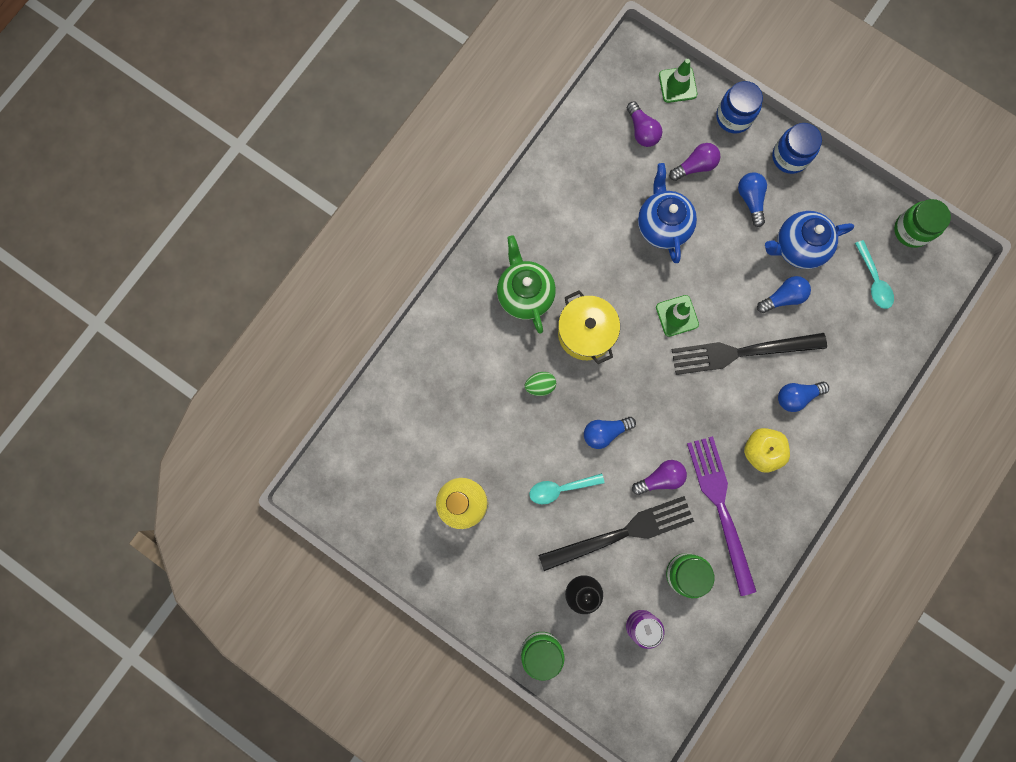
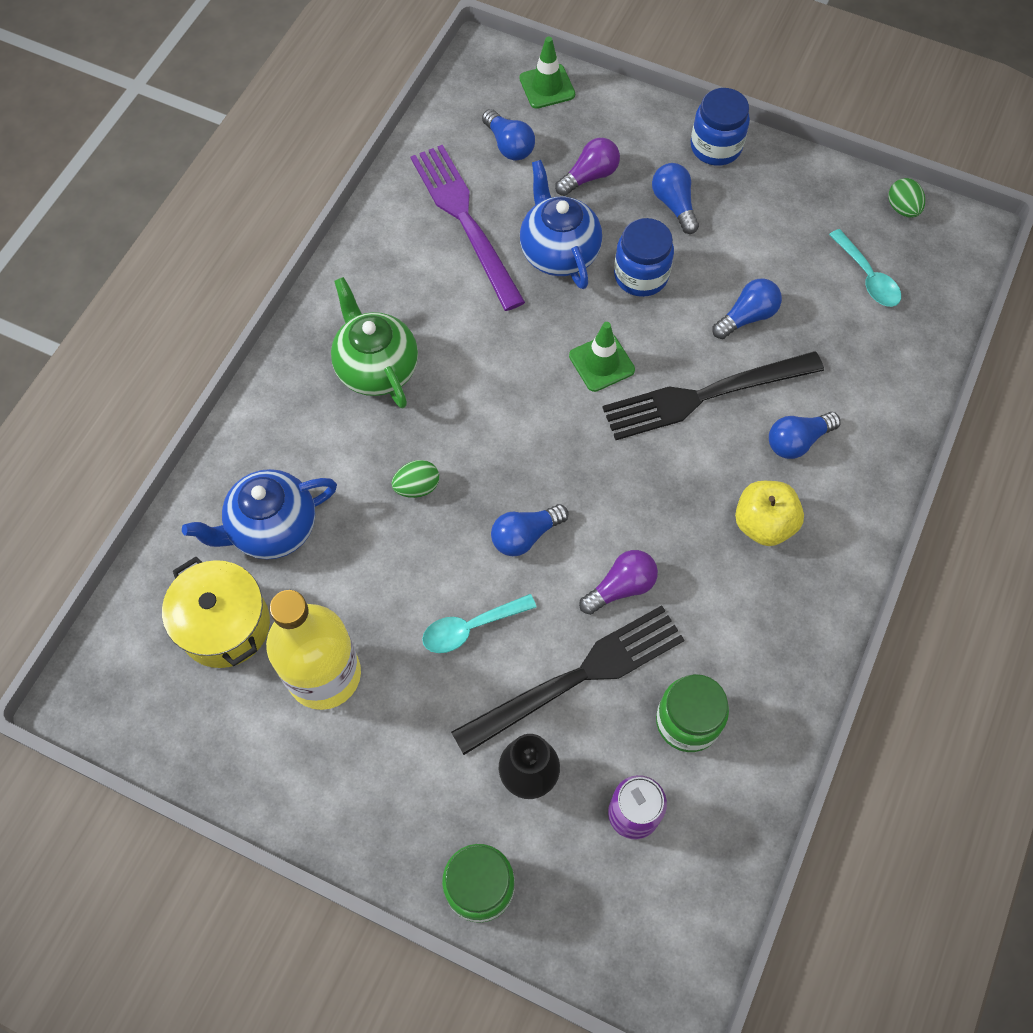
camera: 10 degrees left, 15 degrees down
yellow pot [558,290,620,364] -> yellow pot moved to [162,557,270,668]
purple light bulb [627,101,662,147] -> blue light bulb [482,109,535,161]
purple fork [687,436,757,596] -> purple fork moved to [411,145,525,311]
blue jar [716,81,763,133] -> blue jar moved to [614,218,674,297]
blue teapot [765,211,854,269] -> blue teapot moved to [182,469,337,559]
green jar [894,199,951,248] -> green egg [889,178,925,217]

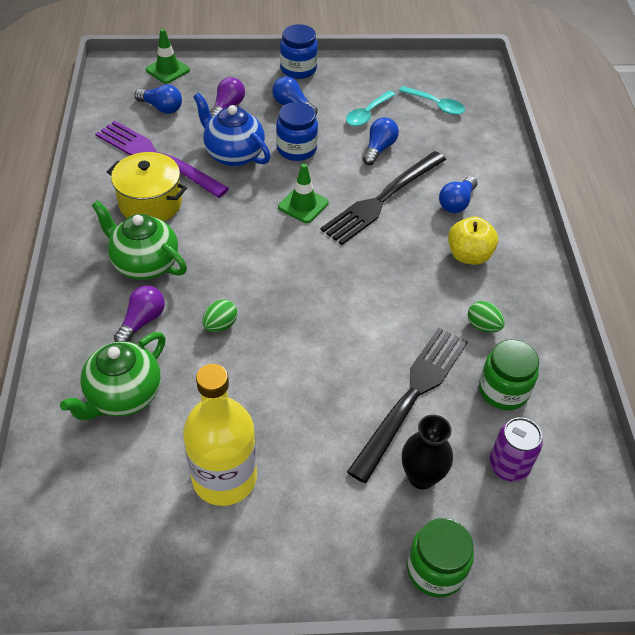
camera: 30 degrees left, 15 degrees down
yellow pot [162,557,270,668] -> yellow pot moved to [107,152,187,221]
blue teapot [182,469,337,559] -> green teapot [60,332,166,421]
turquoise spoon [422,594,537,653] -> turquoise spoon moved to [346,91,396,126]
blue light bulb [491,504,569,556] -> none
purple light bulb [579,550,658,615] -> purple light bulb moved to [114,286,165,342]
green egg [889,178,925,217] -> green egg moved to [468,301,505,333]

